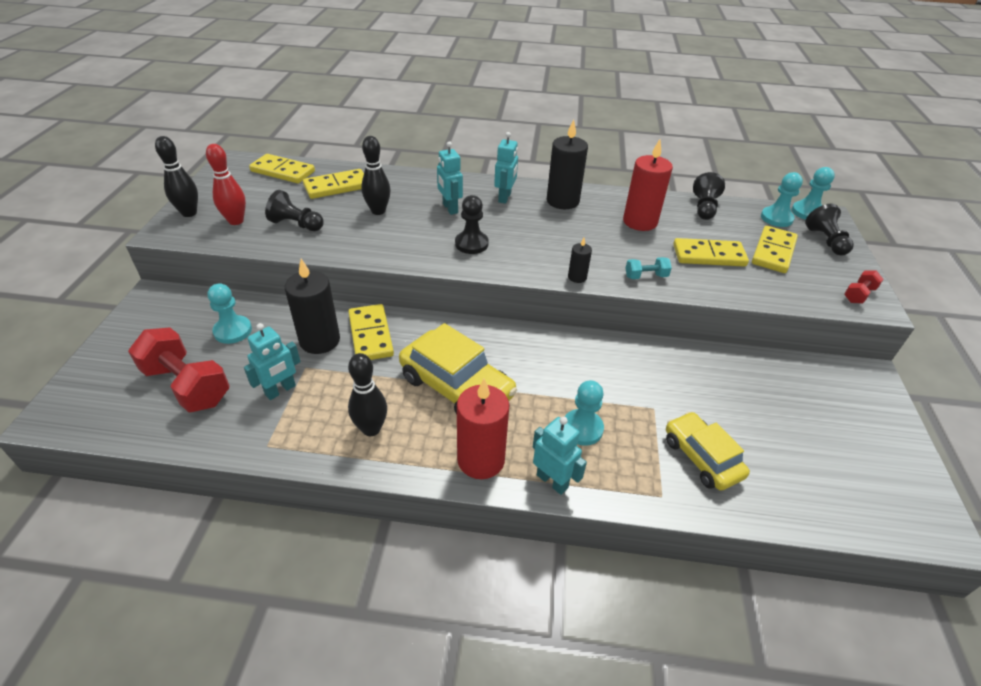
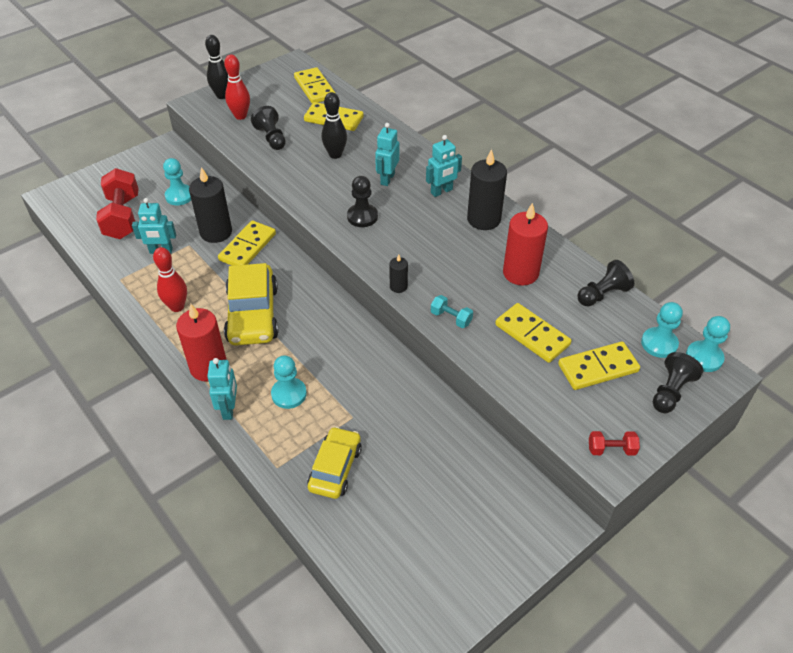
camera: 45 degrees right, 5 degrees up
black bowling pin [348,353,387,436] -> red bowling pin [153,247,187,312]

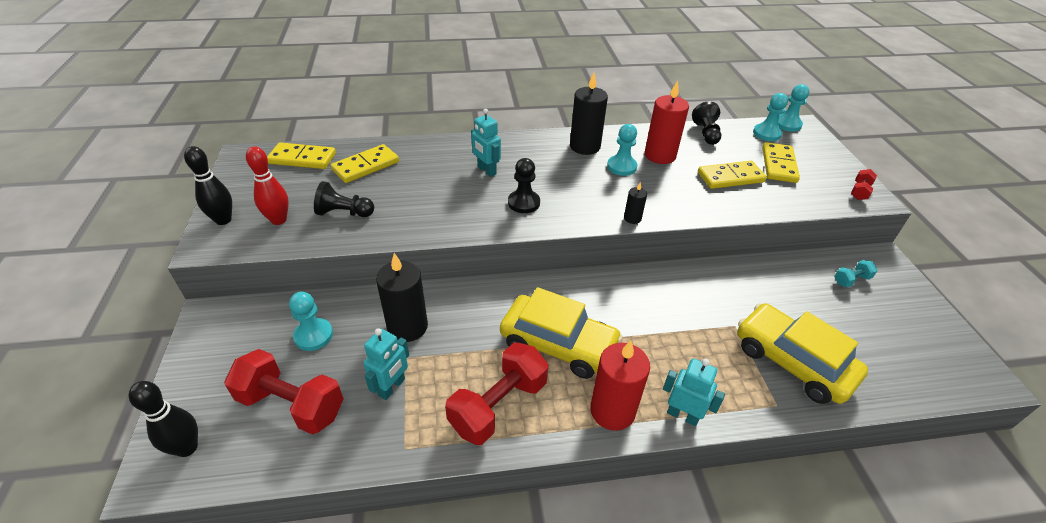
camera: 60 degrees left, 5 degrees down
red bowling pin [153,247,187,312] -> red dumbbell [445,342,549,445]
yellow domino [218,221,276,266] -> none
turquoise pawn [271,355,307,409] -> turquoise pawn moved to [607,124,637,176]
yellow car [307,426,362,499] -> yellow car [737,303,868,404], size x1.53
black bowling pin [322,92,347,159] -> black bowling pin moved to [129,381,198,457]
turquoise robot [426,135,462,197] -> none
turquoise dumbbell [431,295,473,328] -> turquoise dumbbell moved to [834,260,878,287]
black pawn [653,352,703,413] -> none

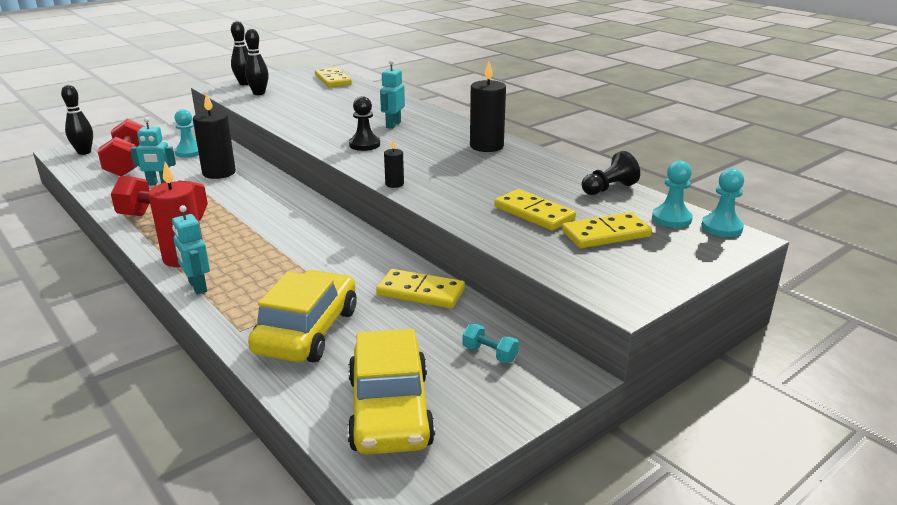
camera: 60 degrees right, 15 degrees down
red bowling pin [246,146,289,225] -> black bowling pin [245,29,269,95]
black pawn [314,181,374,217] -> none
yellow domino [331,144,399,183] -> yellow domino moved to [376,269,465,309]
yellow car [500,287,623,379] -> yellow car moved to [347,329,435,455]
turquoise pawn [607,124,637,176] -> none
red candle [645,80,689,164] -> none
turquoise robot [663,358,725,426] -> turquoise robot turned 150 degrees clockwise [172,205,210,294]
red dumbbell [851,169,877,200] -> none

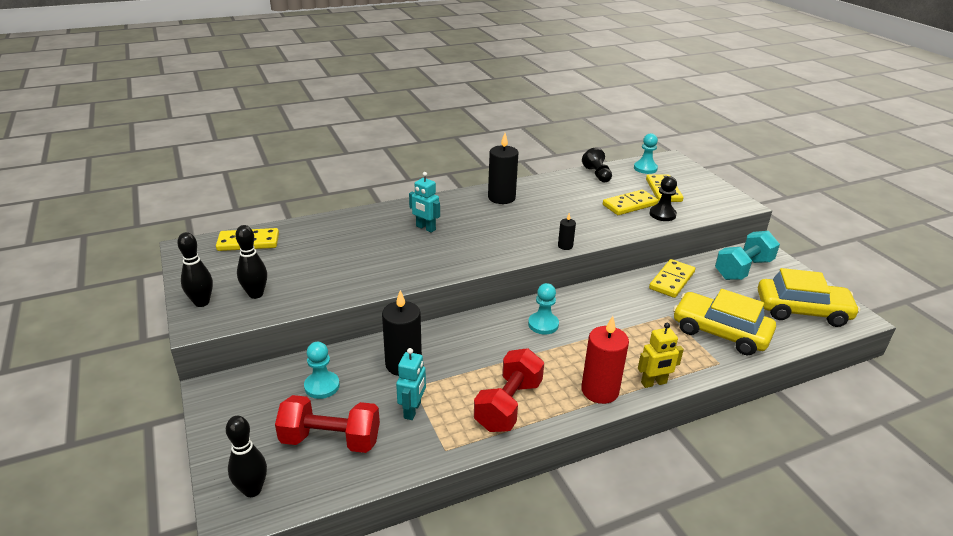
camera: 75 degrees left, 5 degrees up
turquoise robot [172,205,210,294] -> yellow robot [638,323,684,388]
black pawn [349,96,380,151] -> black pawn moved to [649,176,677,221]
turquoise dumbbell [463,324,519,363] -> turquoise dumbbell [715,231,780,280], size x2.14
turquoise pawn [701,168,744,237] -> turquoise pawn moved to [528,283,559,334]

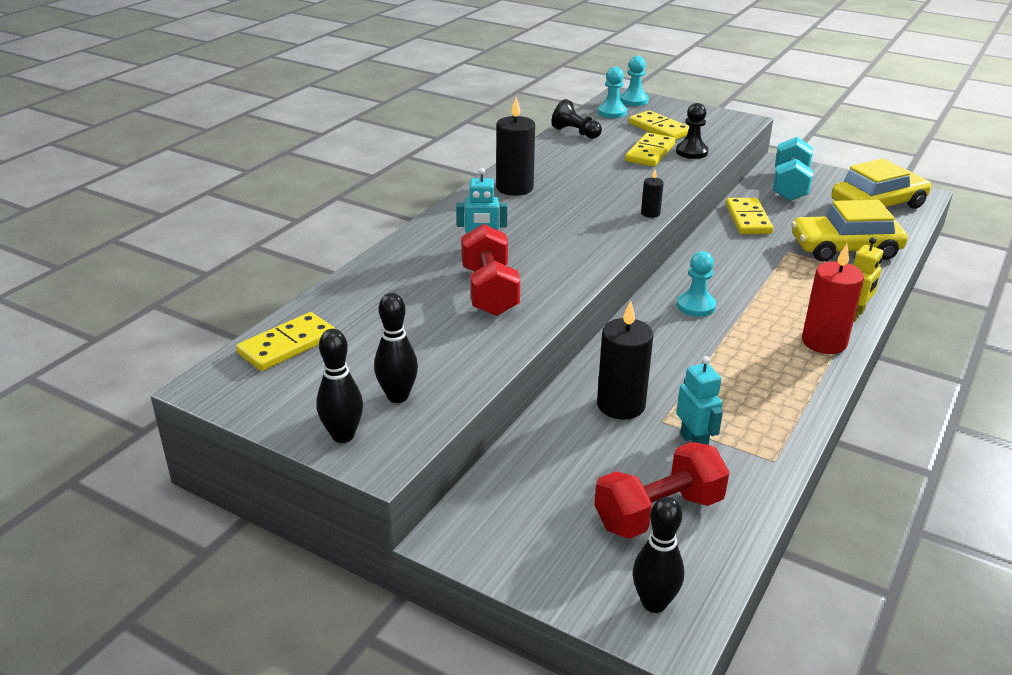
camera: 35 degrees left, 0 degrees up
turquoise pawn [304,342,340,399] -> turquoise pawn moved to [620,56,649,106]
red dumbbell [474,348,544,432] -> red dumbbell moved to [461,224,520,316]

